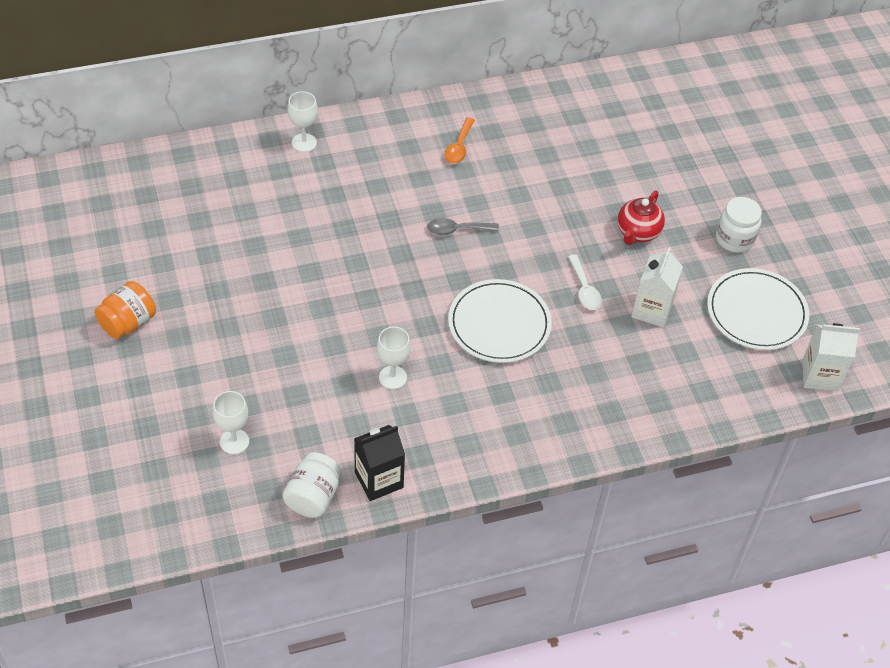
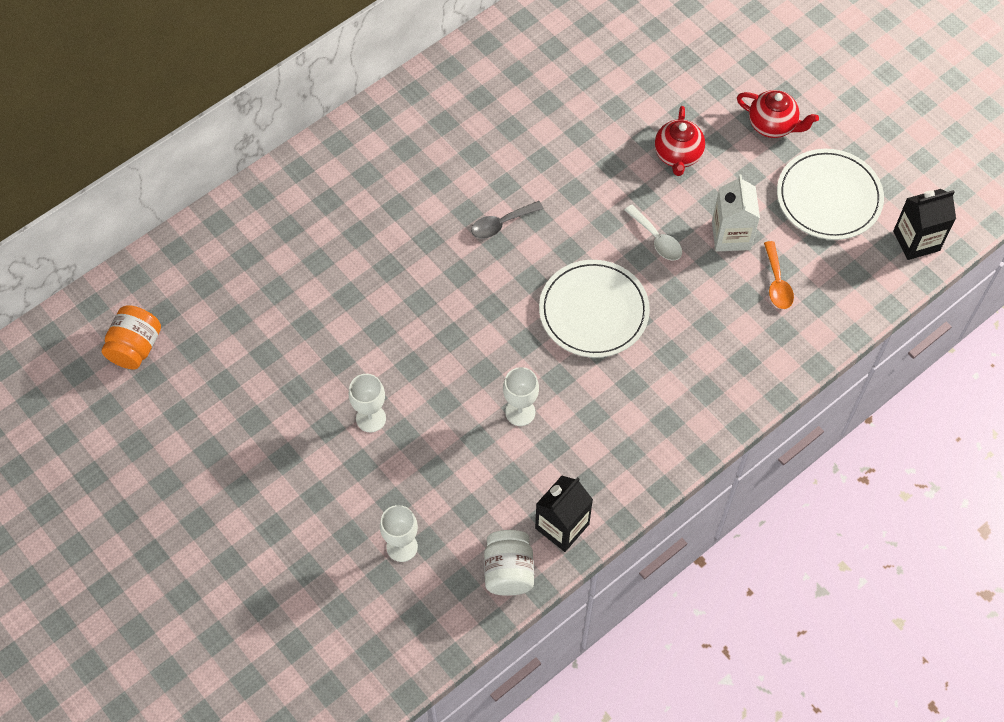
camera: 20 degrees left, 10 degrees up
orange jar [94,281,156,339] -> orange jar moved to [102,305,161,370]
white goblet [288,91,318,152] -> white goblet moved to [349,374,386,432]
orange spoon [444,117,475,164] -> orange spoon moved to [764,241,794,309]
white jar [716,197,762,253] -> red teapot [737,90,819,138]
white carton [802,323,860,391] -> black carton [893,189,956,260]

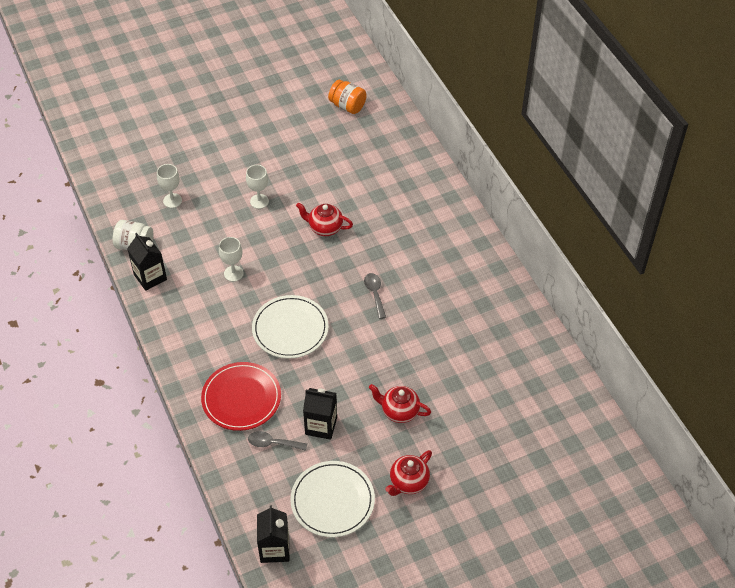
camera: 105 degrees right, 10 degrees down
white spoon [625,205,682,260] -> none
white carton [712,174,760,251] -> black carton [303,388,337,440]
orange spoon [764,241,794,309] -> grey spoon [248,431,307,451]
none -> red plate [201,362,281,431]
none -> red teapot [296,203,353,236]

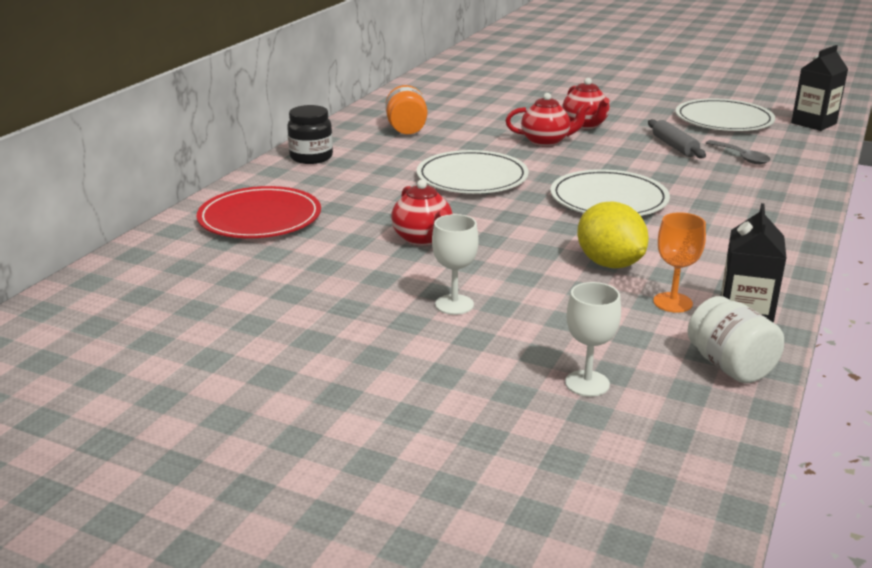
camera: 130 degrees left, 25 degrees down
red plate [201,362,281,431] -> red plate moved to [197,186,321,238]
white goblet [219,237,244,282] -> yellow lemon [577,202,649,268]
black carton [303,388,337,440] -> grey rolling pin [648,119,706,159]
orange jar [328,80,366,114] -> orange jar moved to [385,85,427,134]
grey spoon [364,273,386,319] -> white plate [417,150,529,194]
red teapot [385,450,432,496] -> red teapot moved to [505,93,591,147]
none -> black jar [287,105,333,164]
none -> orange goblet [653,212,706,313]

